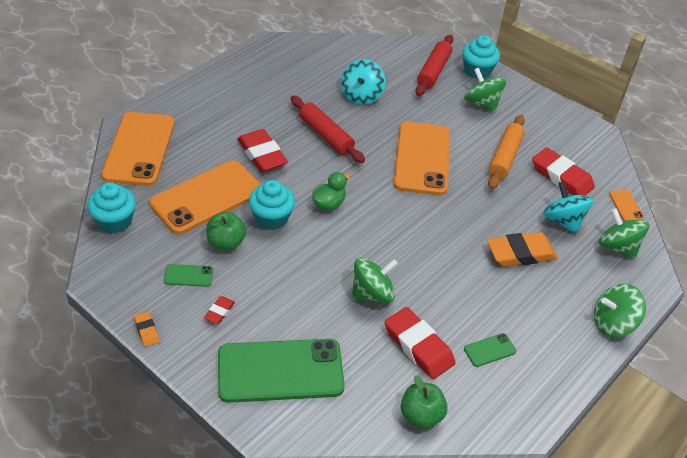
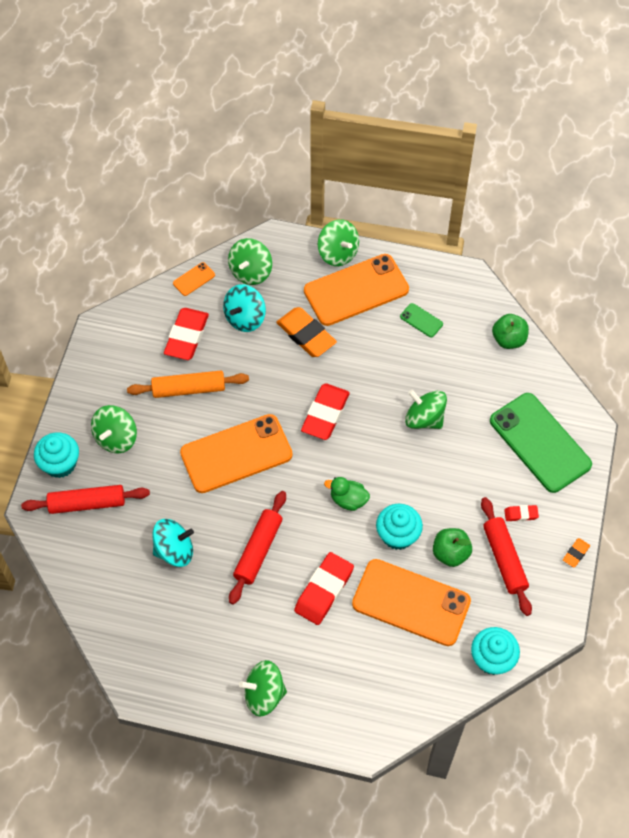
camera: 115 degrees left, 15 degrees up
orange phone [101,112,175,186] -> orange phone moved to [304,254,409,326]
green phone [164,264,213,287] -> red rolling pin [481,497,532,616]
red eraser [385,307,456,379] -> red eraser moved to [301,383,350,440]
none -> green spinning top [239,660,287,717]

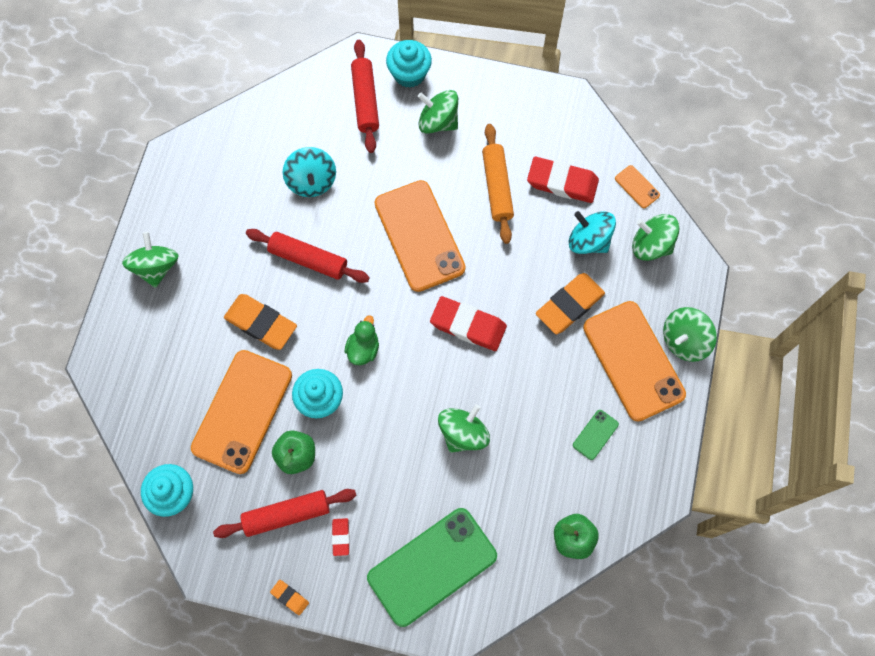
camera: 90 degrees right, 10 degrees up
red eraser [294,552,354,625] -> orange eraser [224,294,297,350]

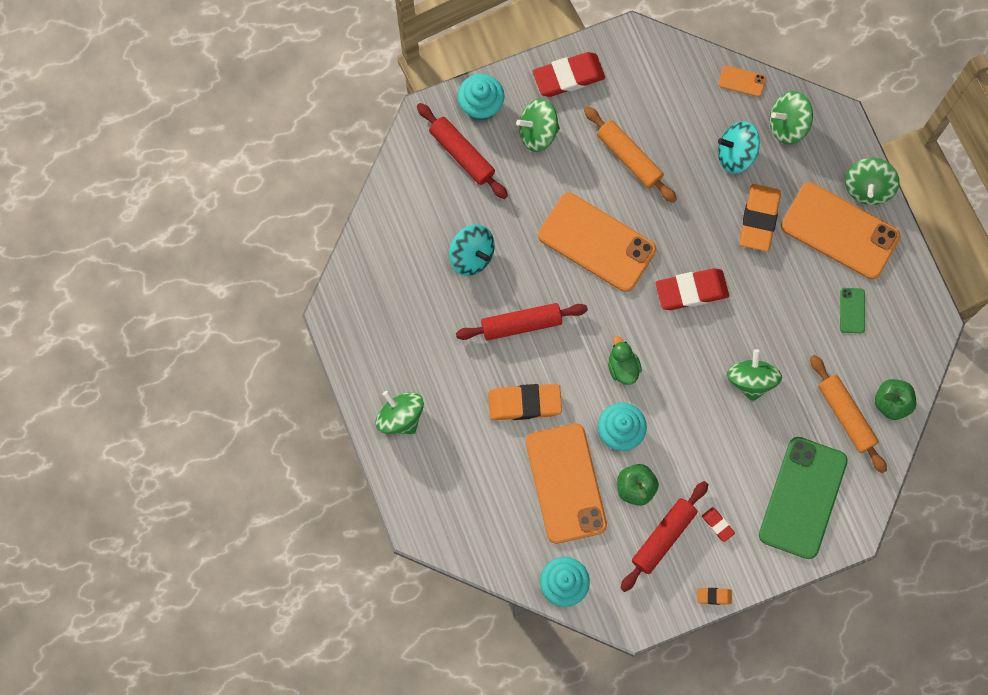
camera: 35 degrees left, 5 degrees up
red eraser [527,157,599,203] -> red eraser moved to [533,52,605,97]
none -> orange rolling pin [810,355,887,473]

